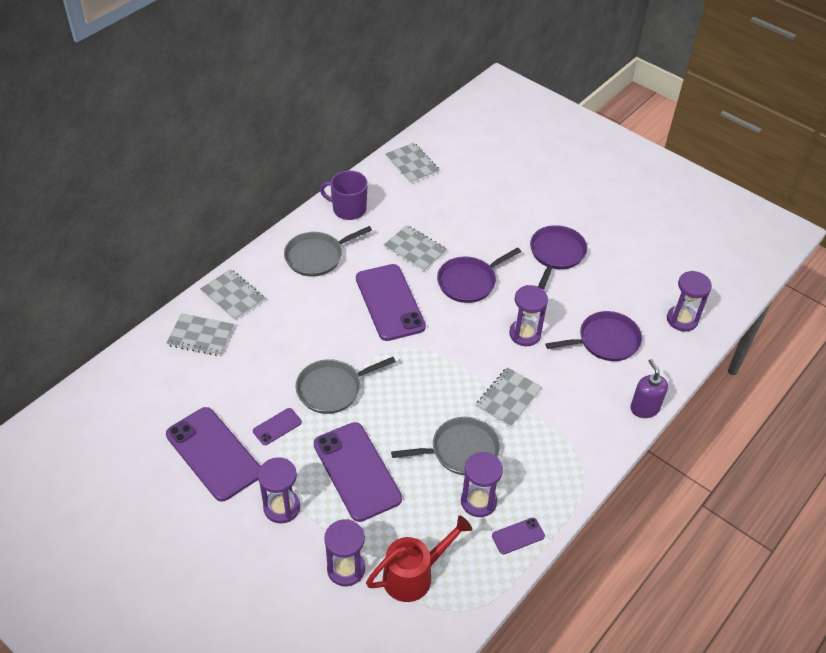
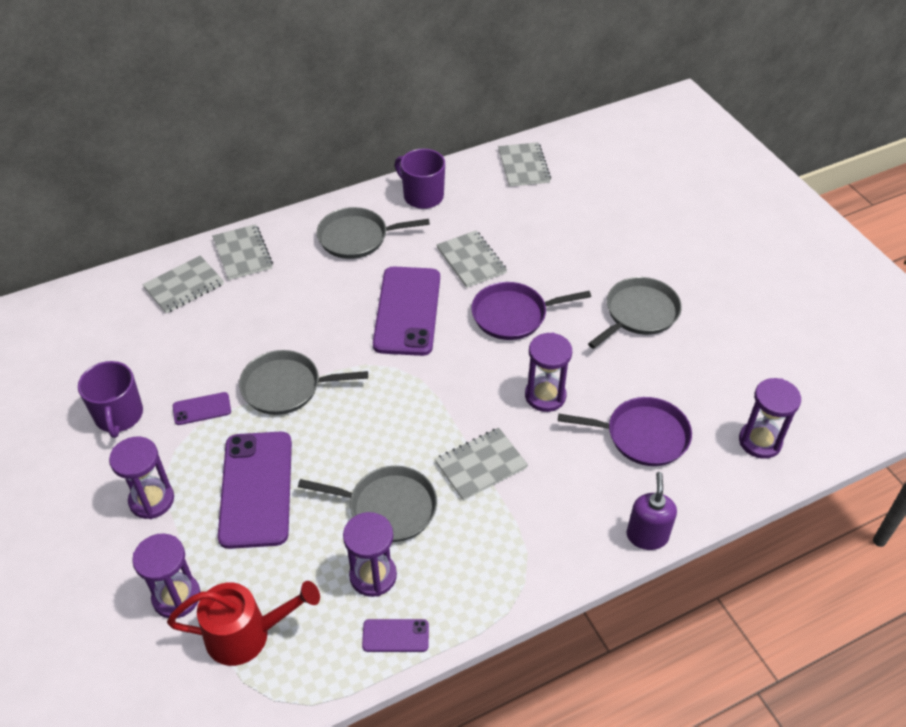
camera: 25 degrees right, 0 degrees up
grey notebook [166,313,234,356] -> grey notebook turned 75 degrees counterclockwise [142,255,224,314]
purple phone [166,407,261,502] -> purple mug [78,361,143,438]
purple pan [530,225,587,289] -> grey pan [588,277,682,349]

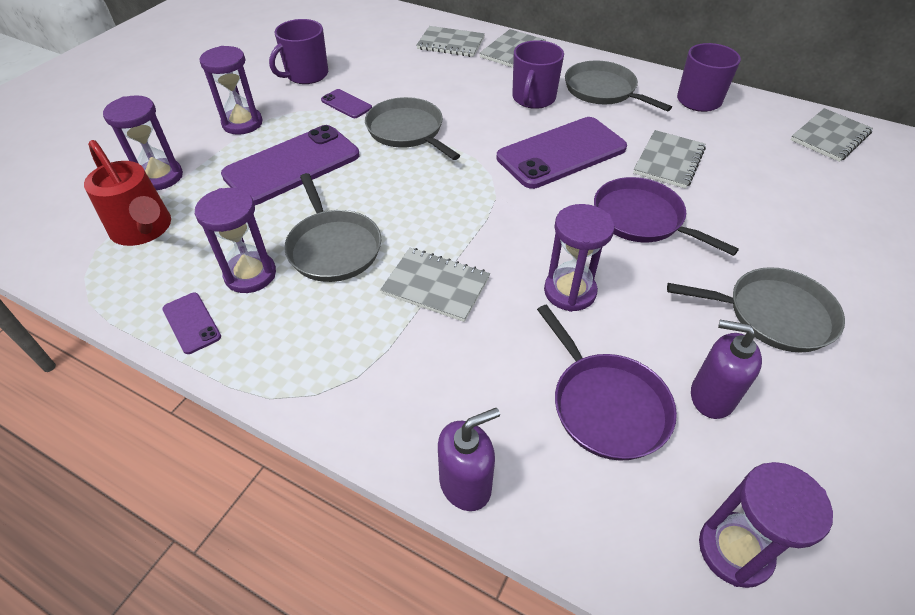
camera: 55 degrees right, 0 degrees up
none -> purple mug [512,40,564,109]
none -> purple soap dispenser [691,320,762,419]

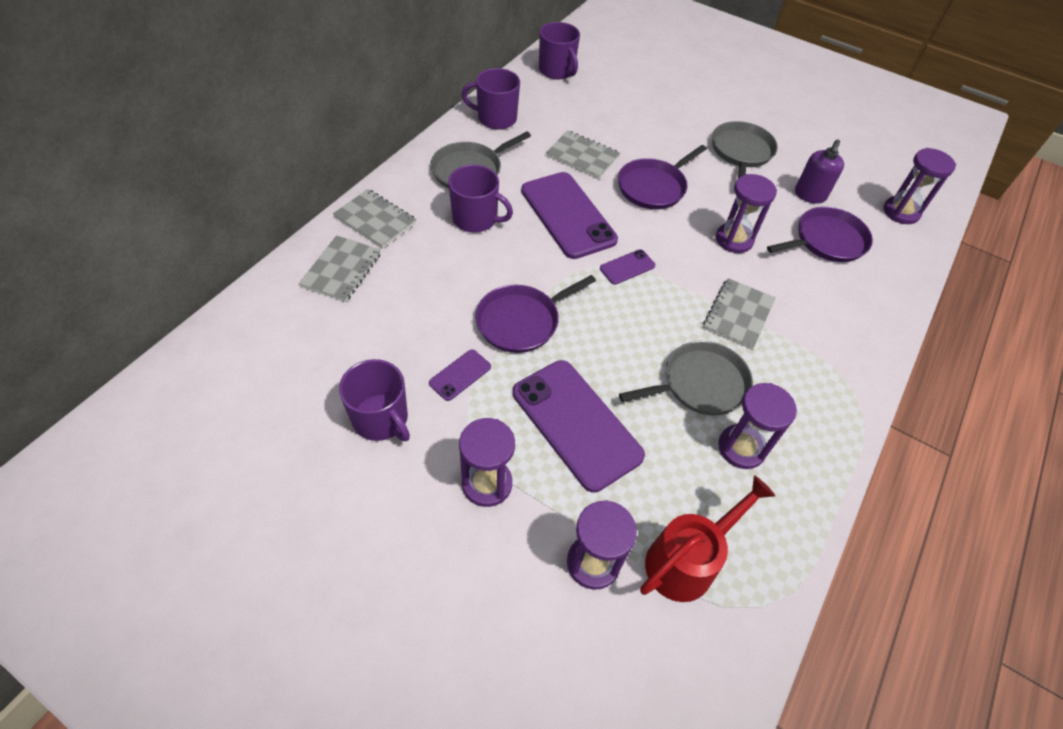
camera: 90 degrees left, 5 degrees up
purple phone [162,293,221,354] -> purple phone moved to [600,249,655,285]
grey pan [365,97,460,160] -> purple pan [475,275,596,353]
purple soap dispenser [438,408,500,511] -> none
grey notebook [791,108,873,162] -> purple mug [539,22,580,79]

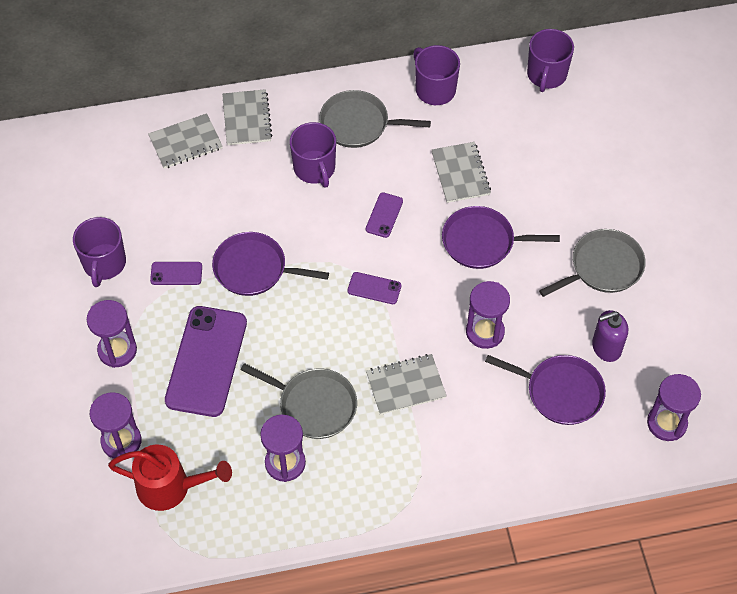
camera: 50 degrees right, 5 degrees up
purple phone [521,172,618,259] -> purple phone [366,192,403,238], size x0.45

